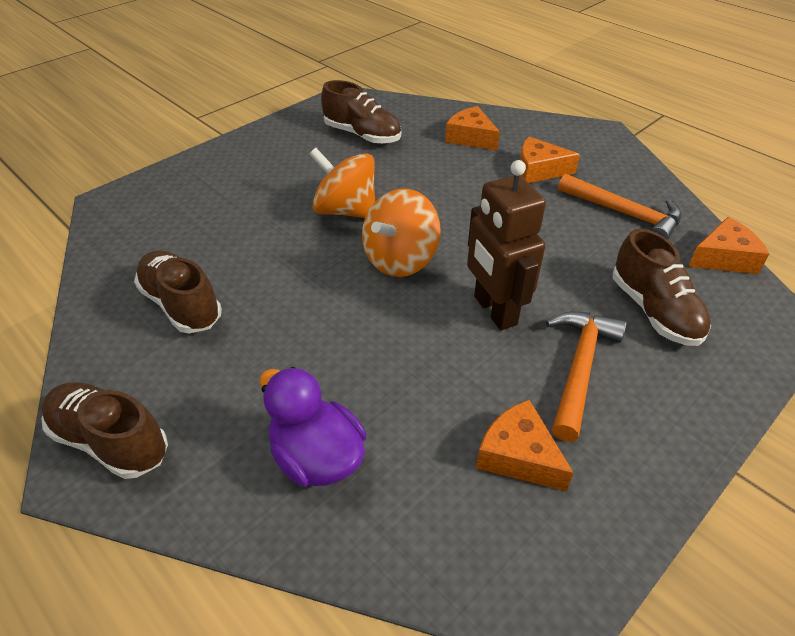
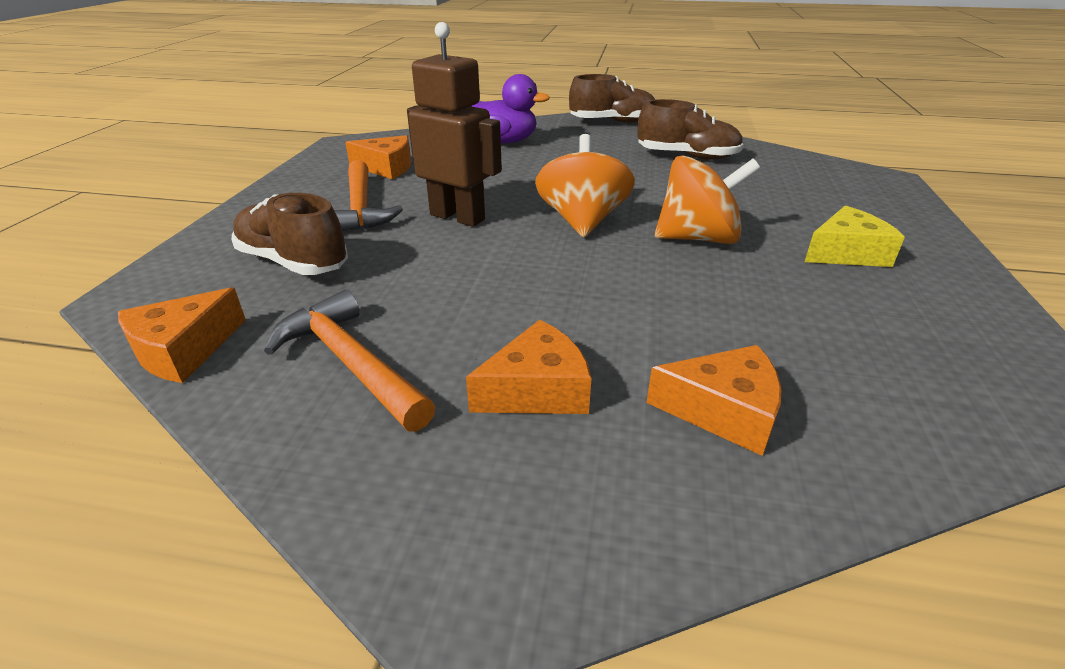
camera: 145 degrees right, 10 degrees down
brown shoe [321,80,401,144] -> none
orange hammer [558,173,681,240] -> orange hammer turned 45 degrees clockwise [264,290,435,432]
none -> yellow cheese [805,206,905,267]

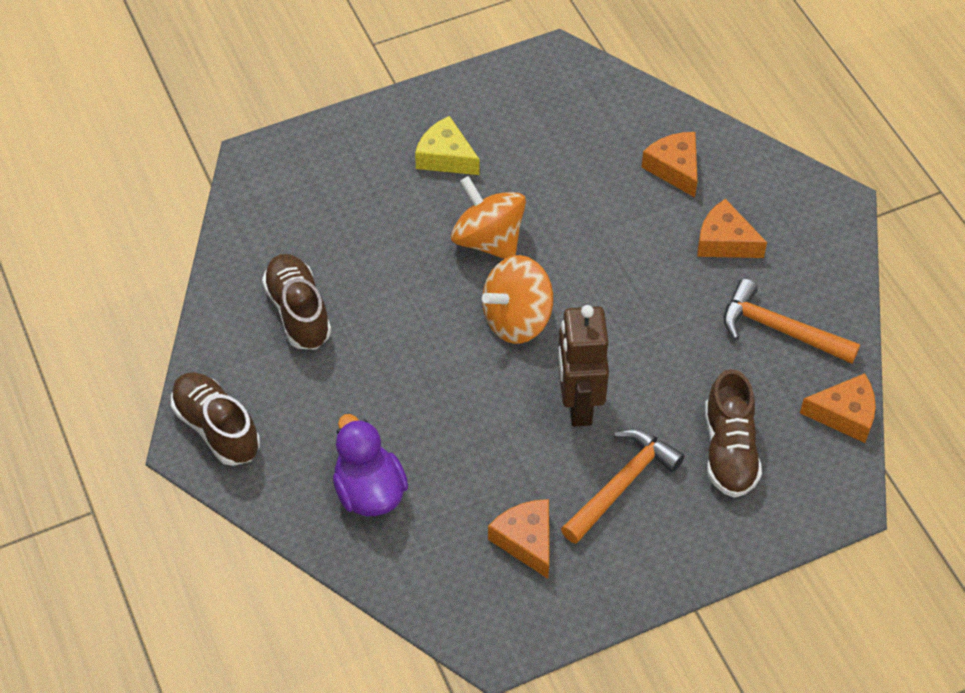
camera: 125 degrees left, 20 degrees up
orange hammer [264,290,435,432] -> orange hammer turned 105 degrees clockwise [724,279,860,364]

